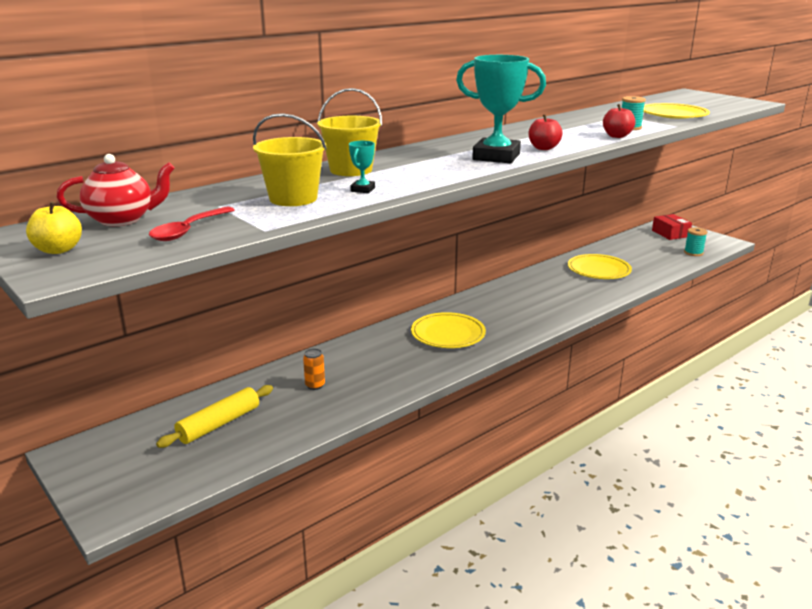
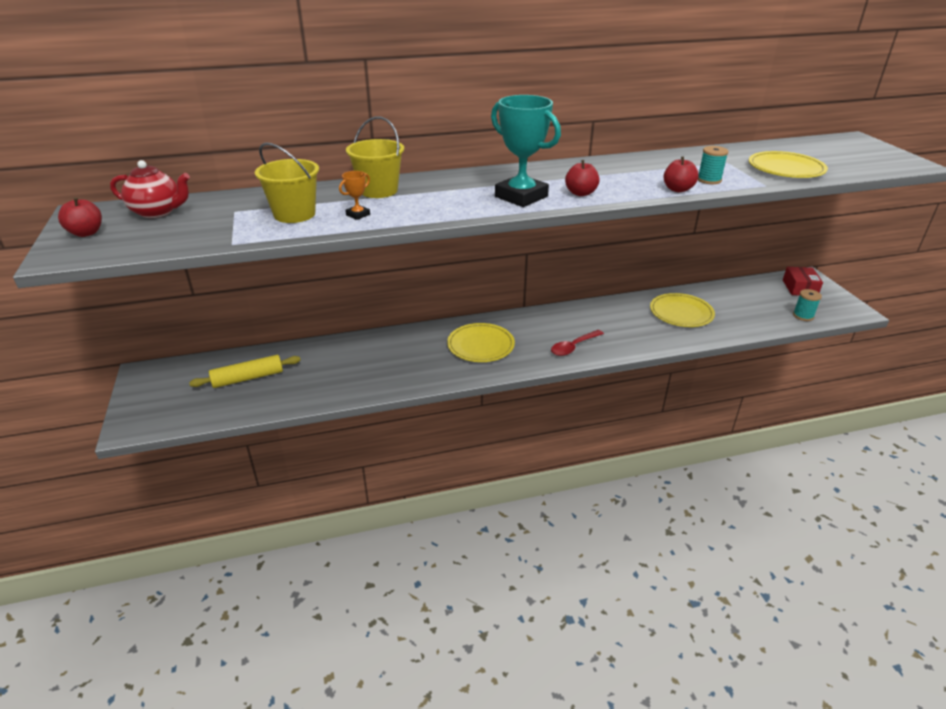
camera: 25 degrees right, 10 degrees up
yellow apple [26,202,82,254] -> red apple [58,197,102,237]
red spoon [149,206,235,241] -> red spoon moved to [551,330,604,356]
orange can [303,348,325,390] -> none
turquoise trophy [349,141,375,193] -> orange trophy [339,171,370,220]

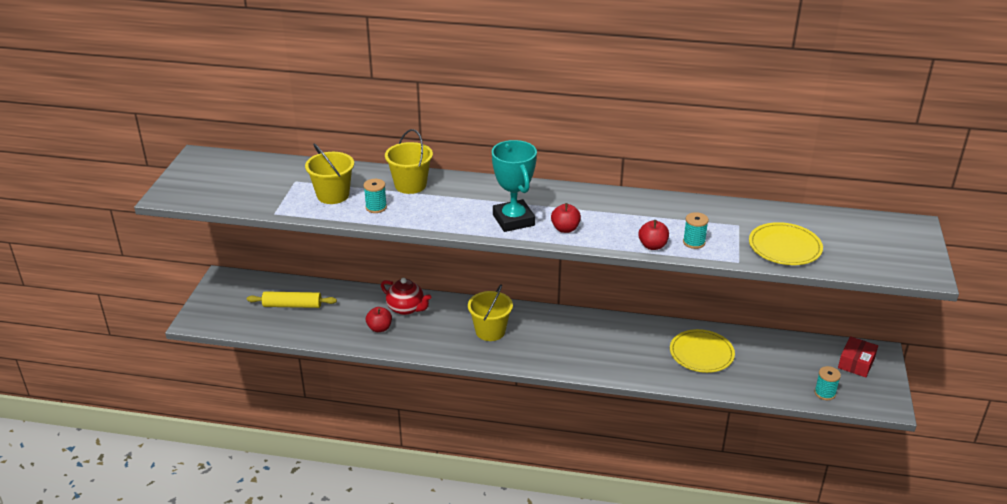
camera: 25 degrees right, 0 degrees up
red apple [58,197,102,237] -> red apple moved to [366,307,392,332]
red teapot [110,160,190,218] -> red teapot moved to [381,278,431,315]
orange trophy [339,171,370,220] -> turquoise spool [364,179,387,213]
yellow plate [447,323,515,362] -> yellow bucket [468,284,513,341]
red spoon [551,330,604,356] -> none

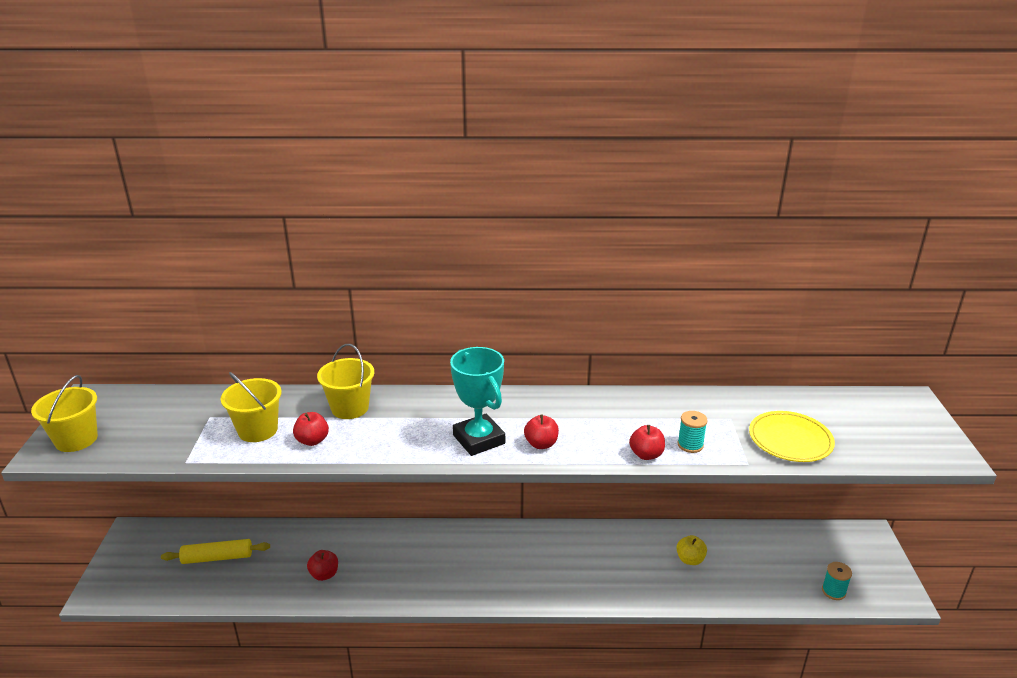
camera: 10 degrees left, 5 degrees down
turquoise spool [364,179,387,213] -> red apple [293,412,329,446]
red teapot [381,278,431,315] -> none
yellow bucket [468,284,513,341] -> yellow bucket moved to [31,375,98,452]
yellow plate [670,329,735,373] -> yellow apple [676,535,707,565]
red box [838,336,878,377] -> none

